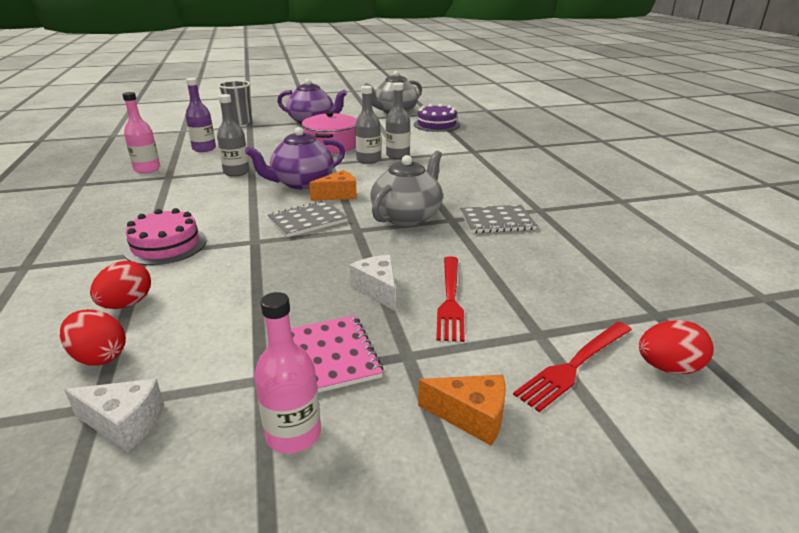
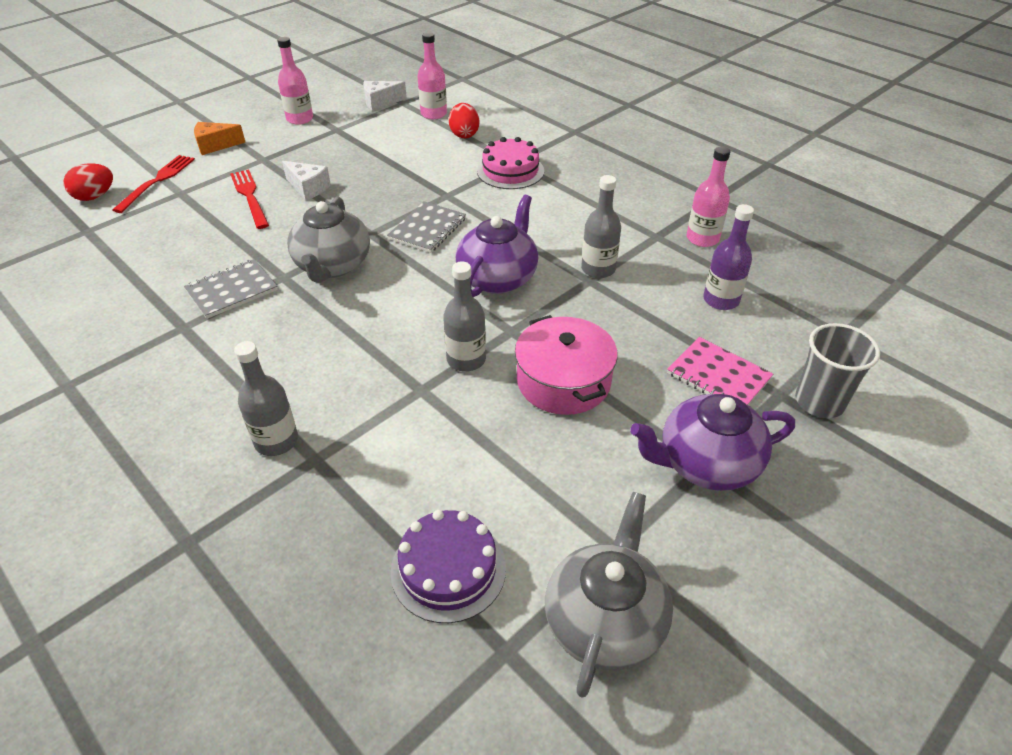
camera: 150 degrees right, 15 degrees up
red egg [60,309,126,366] -> pink bottle [417,32,447,119]
pink notebook [291,315,383,393] -> pink notebook moved to [667,337,773,405]
orange cheese [309,170,357,201] -> none
grey bottle [386,82,410,159] -> grey bottle moved to [234,341,298,456]

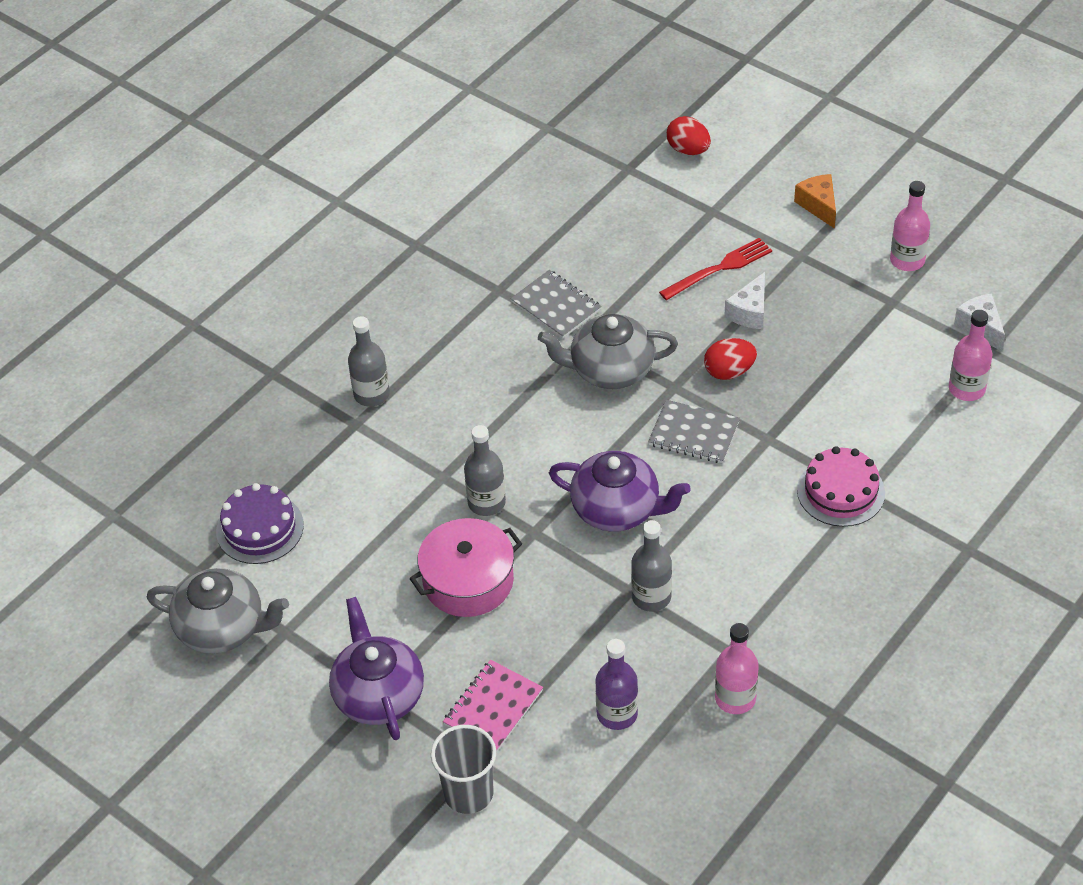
camera: 85 degrees right, 5 degrees up
red fork [113,155,195,213] -> none
red egg [449,103,479,138] -> red egg moved to [704,338,757,380]

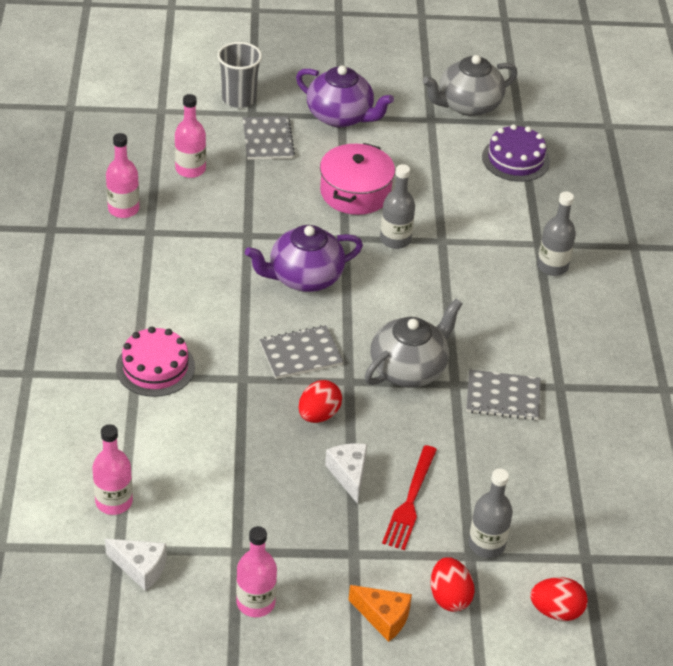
camera: 135 degrees right, 5 degrees down
pink notebook [443,660,543,752] -> grey notebook [243,116,295,160]
purple bottle [596,639,638,730] -> pink bottle [175,94,206,178]
grey bottle [631,520,672,612] -> grey bottle moved to [469,468,513,558]
none -> red egg [431,557,475,612]

